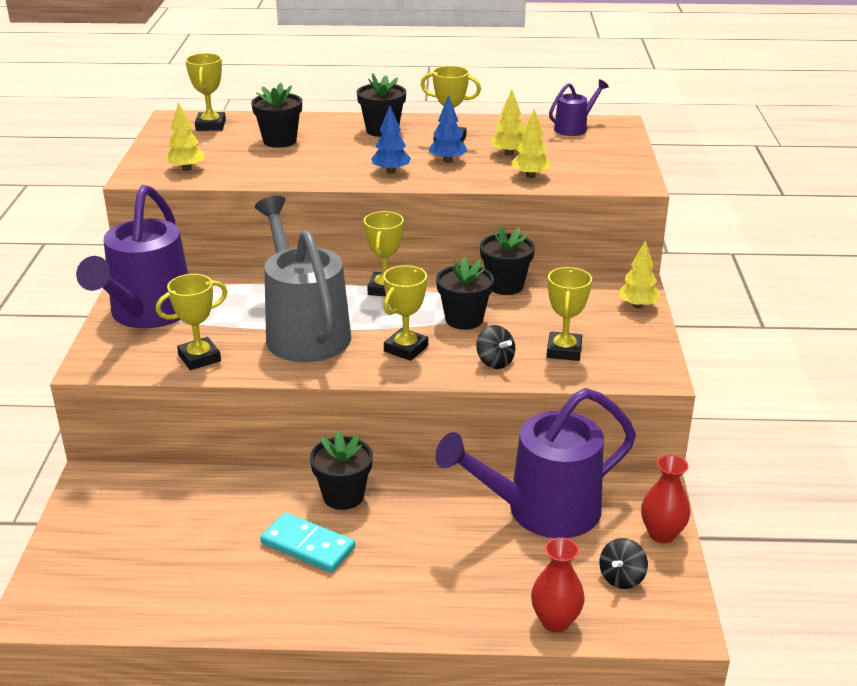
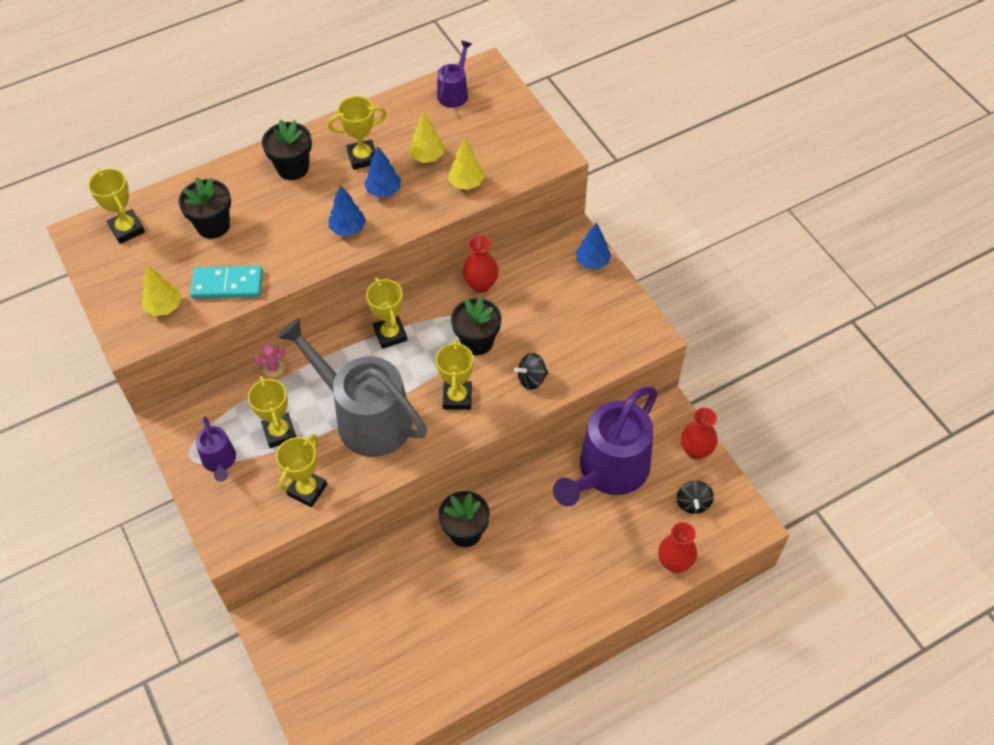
camera: 30 degrees left, 25 degrees up
purple watering can [76,185,188,328] -> purple watering can [195,417,236,482], size x0.46
turquoise domino [260,512,355,573] -> turquoise domino moved to [190,266,263,299]
black spinning top [476,325,515,369] -> black spinning top turned 135 degrees clockwise [514,353,548,390]
black flower pot [480,225,535,295] -> red vase [463,235,499,293]
yellow trophy [547,267,592,361] -> yellow trophy moved to [248,375,296,448]
yellow tree [618,240,660,309] -> blue tree [576,222,611,269]
none -> pink cactus [254,344,285,377]

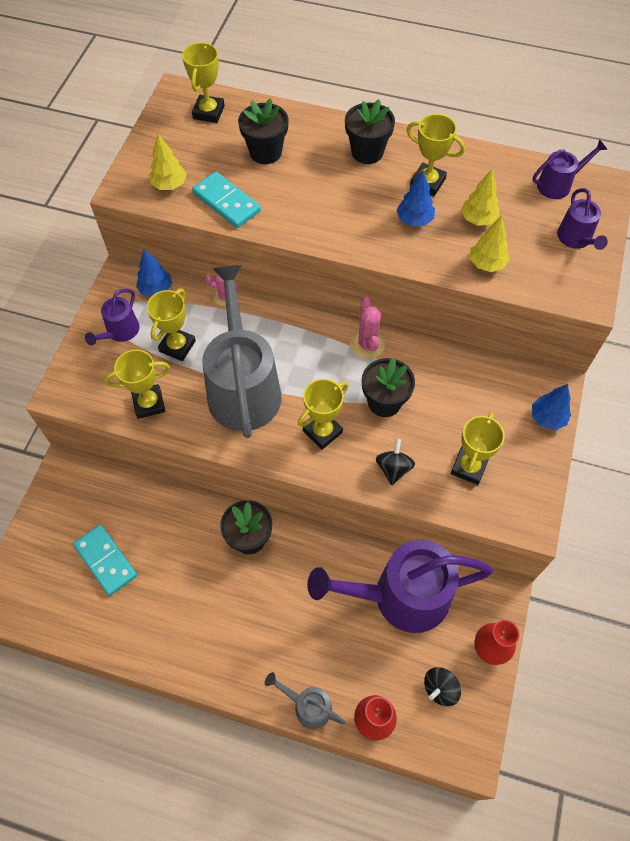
camera: 45 degrees right, 5 degrees up
blue tree [329,185,366,236] -> blue tree moved to [136,249,172,297]
yellow trophy [366,277,407,349] -> yellow trophy moved to [451,412,505,485]
red vase [463,235,499,293] -> none
black spinning top [514,353,548,390] -> black spinning top turned 75 degrees clockwise [376,439,415,485]
none -> turquoise domino [73,525,137,596]
none -> grey watering can [265,672,345,729]
none -> pink cactus [350,297,385,359]
none -> purple watering can [557,188,608,250]

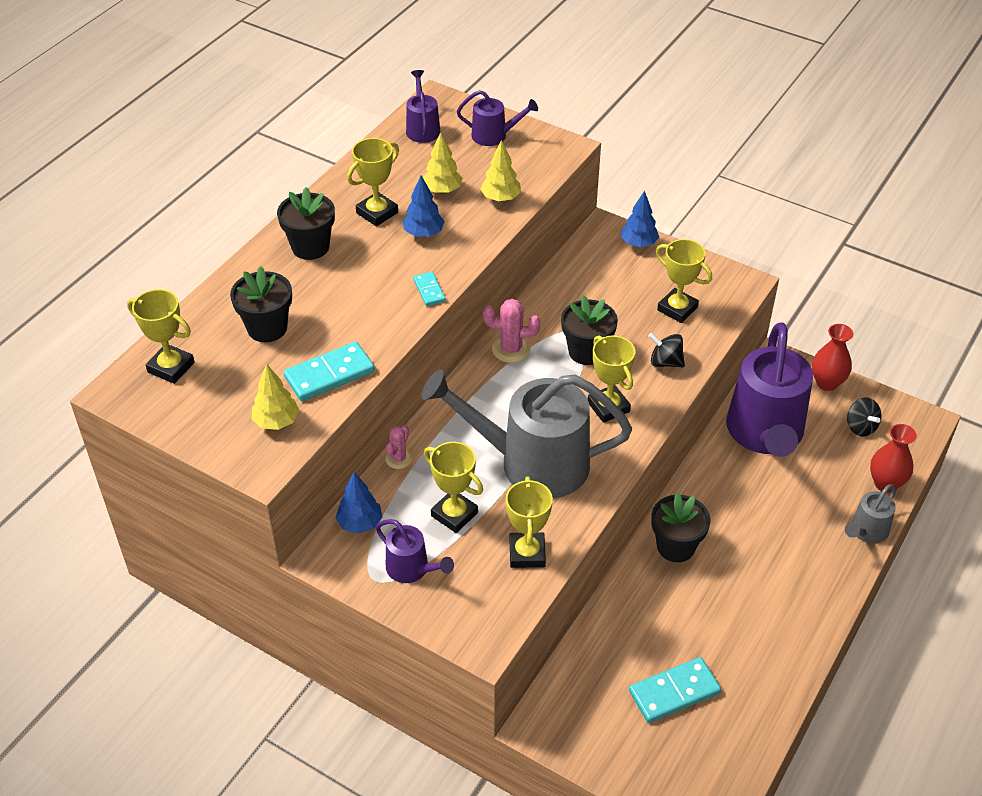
camera: 75 degrees left, 15 degrees down
none -> turquoise domino [413,272,446,306]

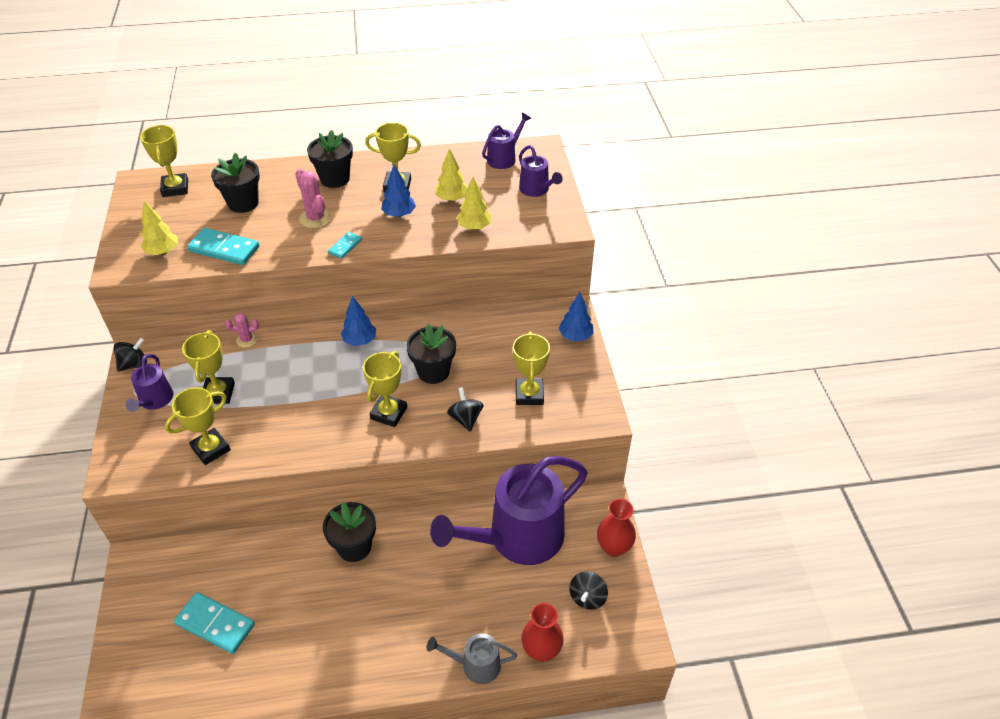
camera: 50 degrees right, 0 degrees up
blue tree [336,472,382,534] -> blue tree moved to [341,296,376,346]
grey watering can [421,370,632,498] -> none
pink cactus [483,299,541,363] -> pink cactus moved to [295,169,332,228]
none -> black spinning top [114,338,147,372]

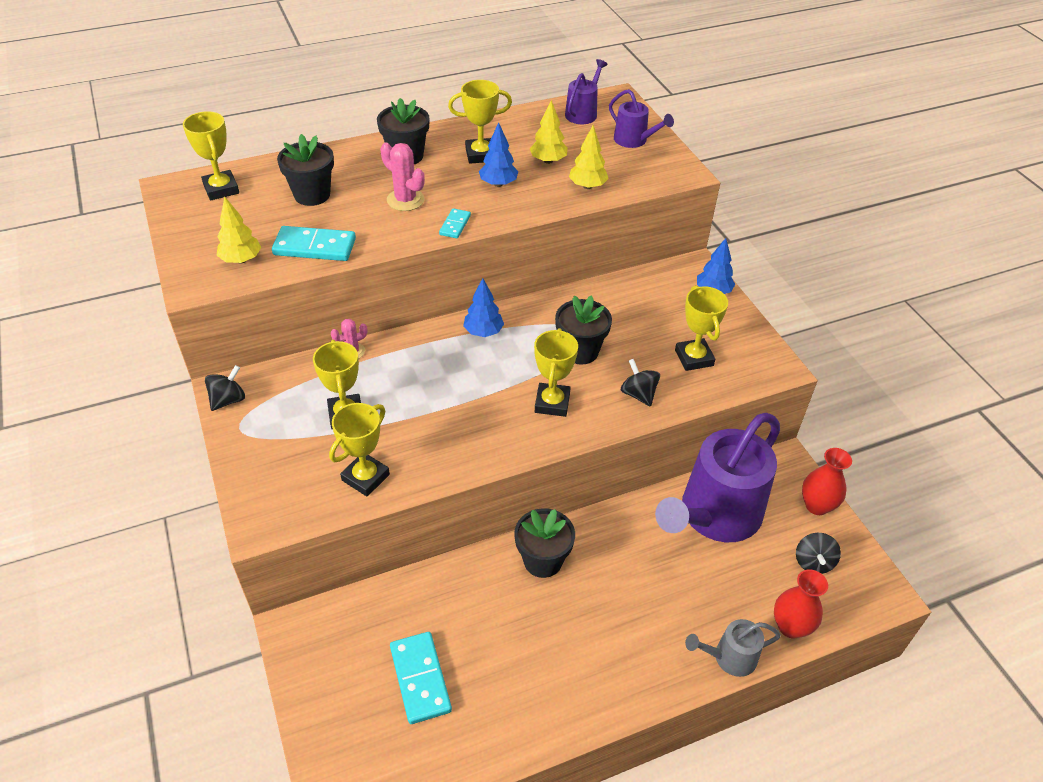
camera: 15 degrees left, 0 degrees up
purple watering can [125,354,173,412] -> none
turquoise domino [174,592,255,654] -> turquoise domino turned 60 degrees clockwise [390,632,452,724]

